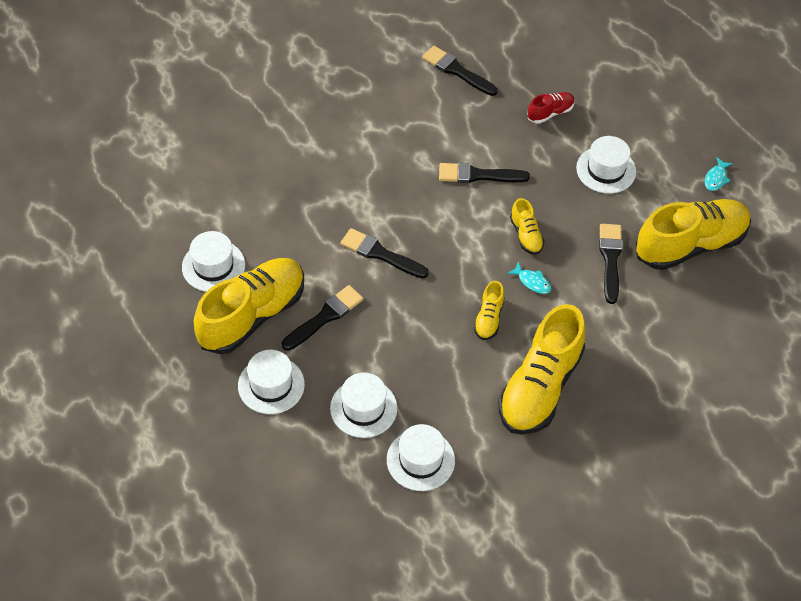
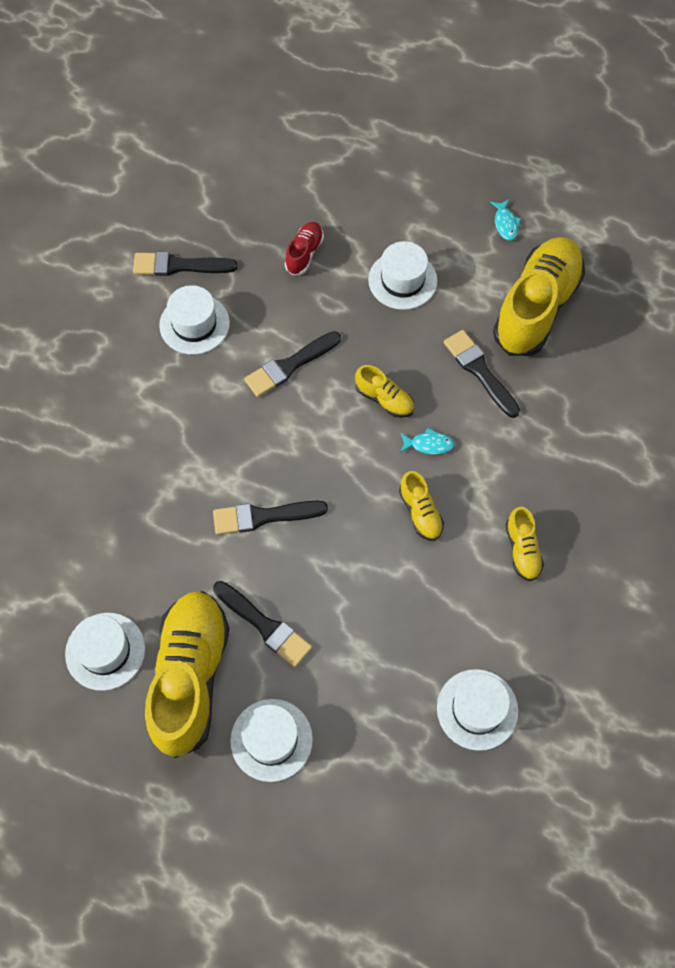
camera: 35 degrees left, 10 degrees up
black brush [282,285,363,351] -> black brush turned 120 degrees clockwise [213,581,312,667]
white hat [330,373,397,438] -> white hat moved to [159,285,230,355]
yellow shoe [499,304,586,435] -> yellow shoe [505,507,544,581], size x0.45

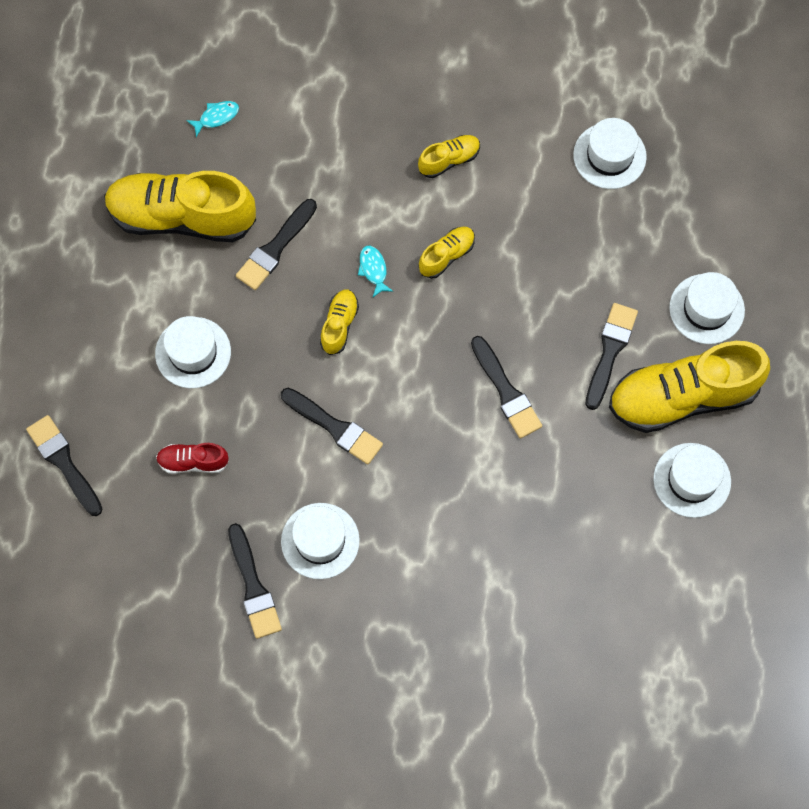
camera: 110 degrees left, 5 degrees up
turquoise fish [490,199,521,240] -> turquoise fish moved to [186,101,239,137]
none -> black brush [26,415,102,516]

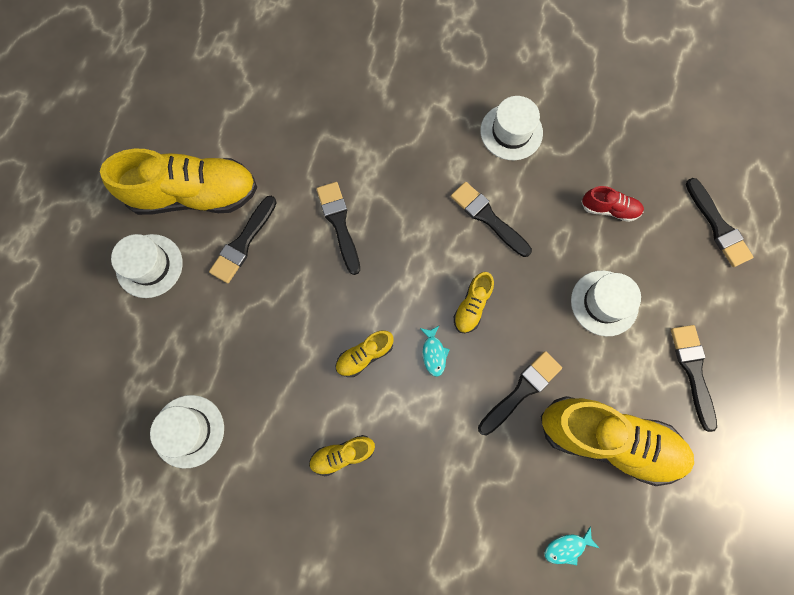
camera: 170 degrees left, 5 degrees up
black brush [228,523,282,639] -> black brush moved to [671,325,717,432]
white hat [653,443,731,518] -> none

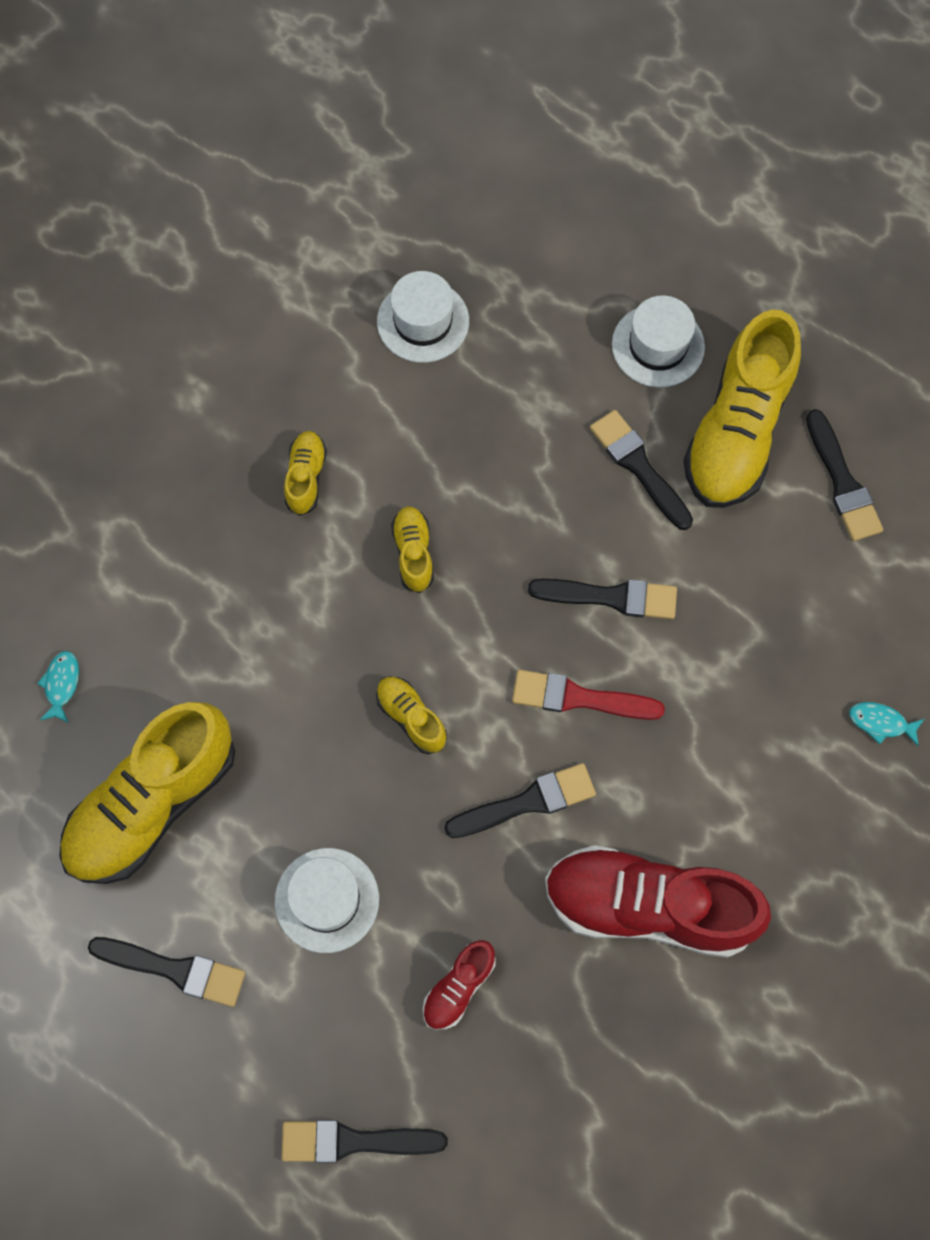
camera: 115 degrees right, 5 degrees down
turquoise fish [420,326,450,377] -> turquoise fish moved to [849,702,924,746]
black brush [478,351,562,436] -> black brush moved to [806,409,883,541]
white hat [480,96,543,160] -> red shoe [545,845,771,958]
none -> red brush [512,670,665,720]

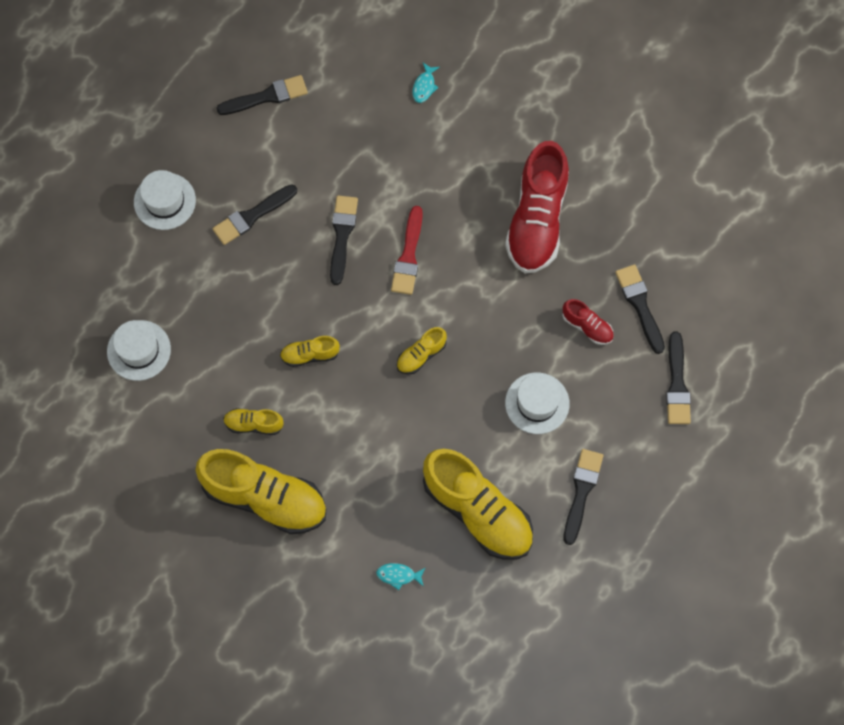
camera: 90 degrees left, 0 degrees up
black brush [444,763,596,838] -> black brush moved to [615,265,665,354]
yellow shoe [683,310,801,508] -> yellow shoe moved to [195,449,326,534]

